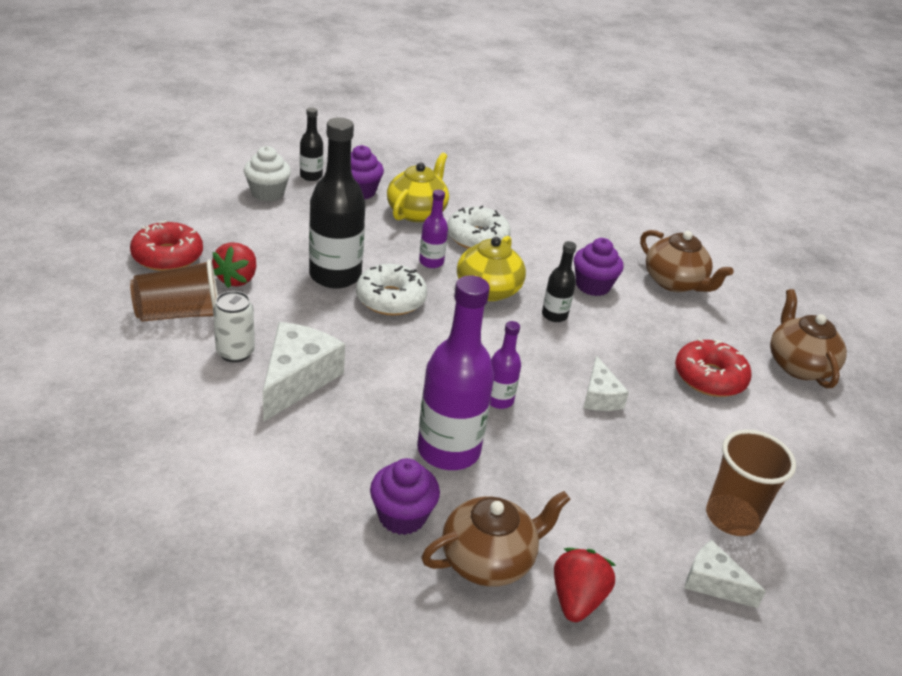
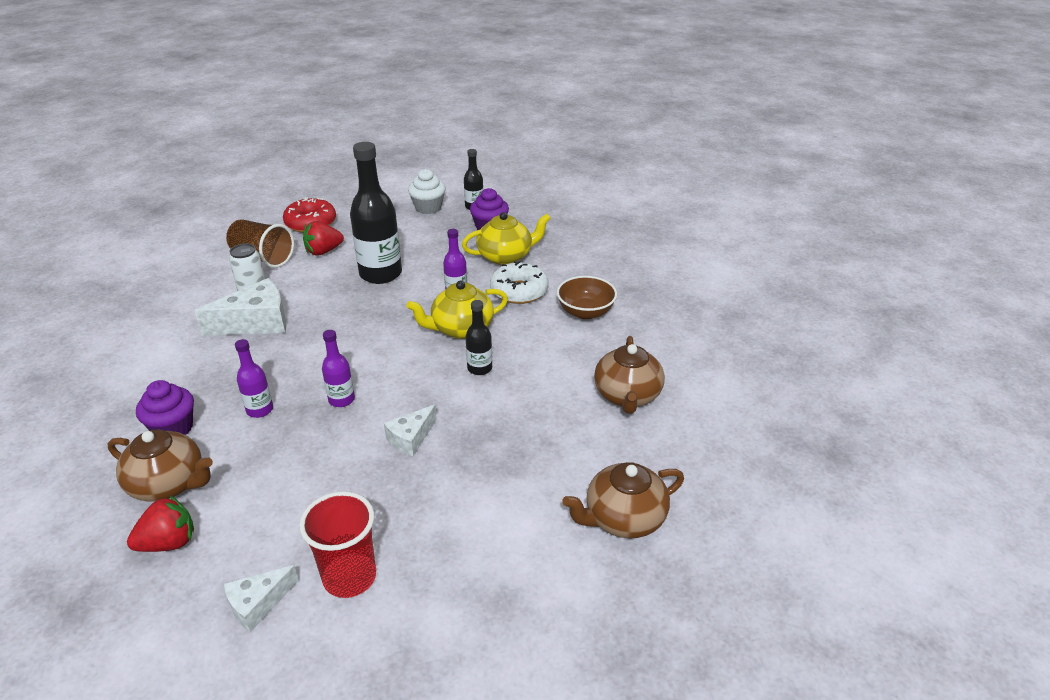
camera: 50 degrees right, 0 degrees up
white donut [356,264,427,316] -> none
purple bottle [417,275,494,470] -> purple bottle [235,339,273,418], size x0.50
purple cupcake [574,238,624,296] -> none
red donut [675,338,752,397] -> none
white cheese [685,540,766,608] -> white cheese turned 120 degrees counterclockwise [224,565,299,632]
brown cup [706,429,796,536] -> red cup [299,491,376,598]
brown teapot [770,289,847,388] -> brown teapot turned 150 degrees counterclockwise [562,462,684,539]
none -> brown bowl [557,276,617,319]

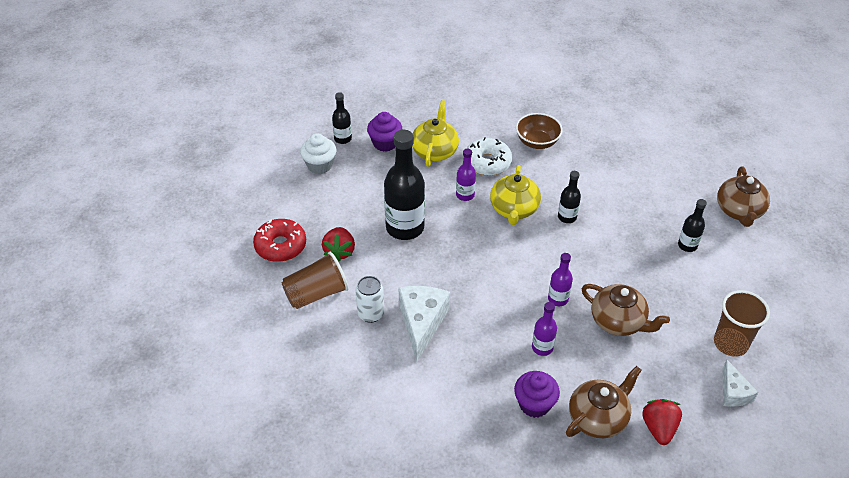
camera: 60 degrees left, 10 degrees up
red cup [299,491,376,598] -> brown cup [714,290,770,357]
white cheese [384,404,437,456] -> none
brown teapot [594,336,665,414] -> brown teapot moved to [581,284,670,336]
none -> black bottle [678,199,707,252]

